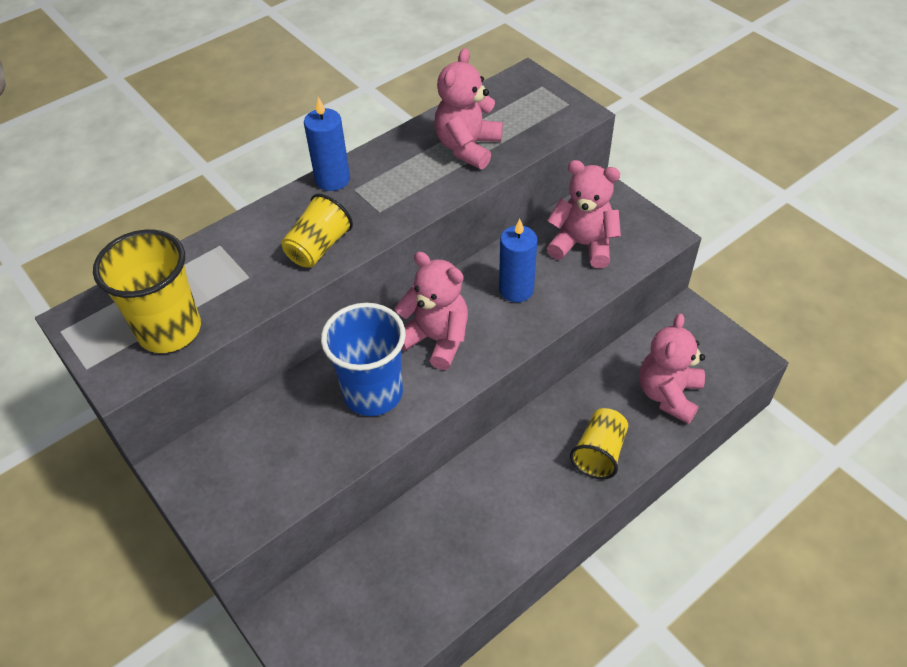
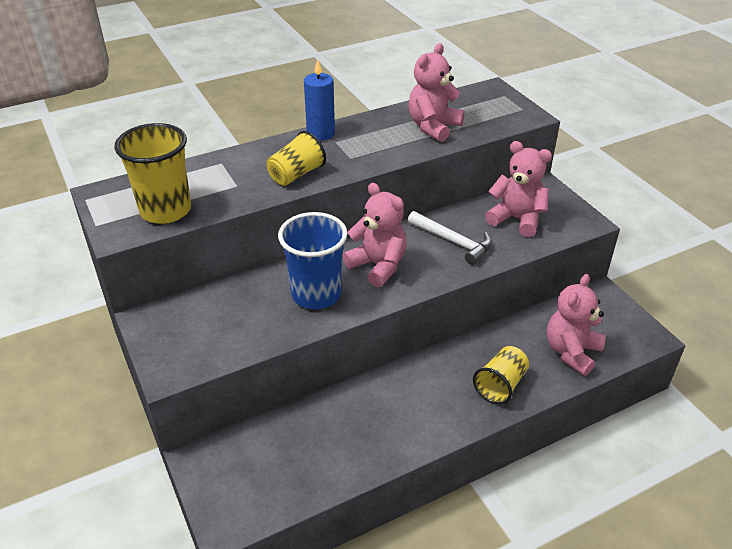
camera: 10 degrees right, 10 degrees down
blue candle [499,219,537,302] -> white hammer [408,211,492,265]

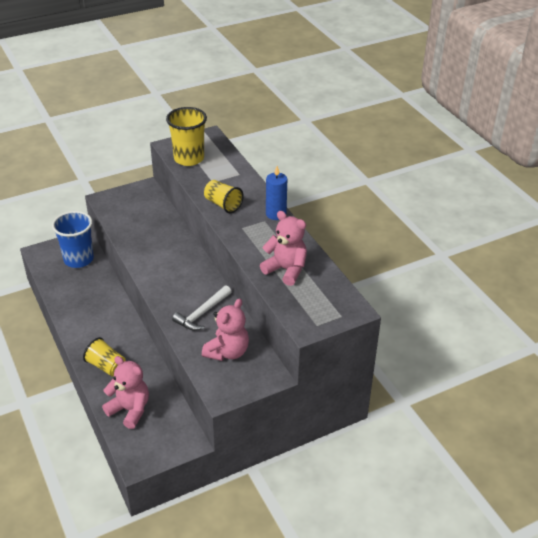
camera: 90 degrees right, 0 degrees up
blue cup [278,212,348,309] -> blue cup moved to [52,211,94,268]
pink teddy bear [343,183,407,287] -> none

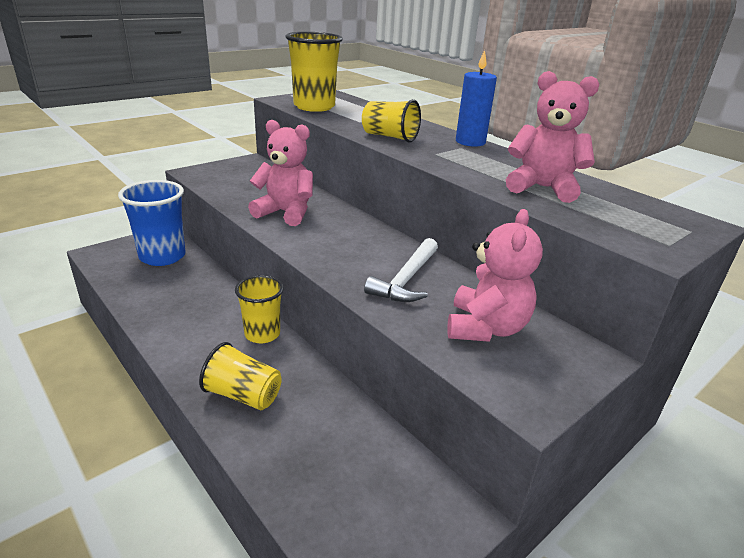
camera: 15 degrees left, 10 degrees down
pink teddy bear [102,356,149,429] -> pink teddy bear moved to [248,120,313,226]
none -> yellow cup [235,275,284,343]

